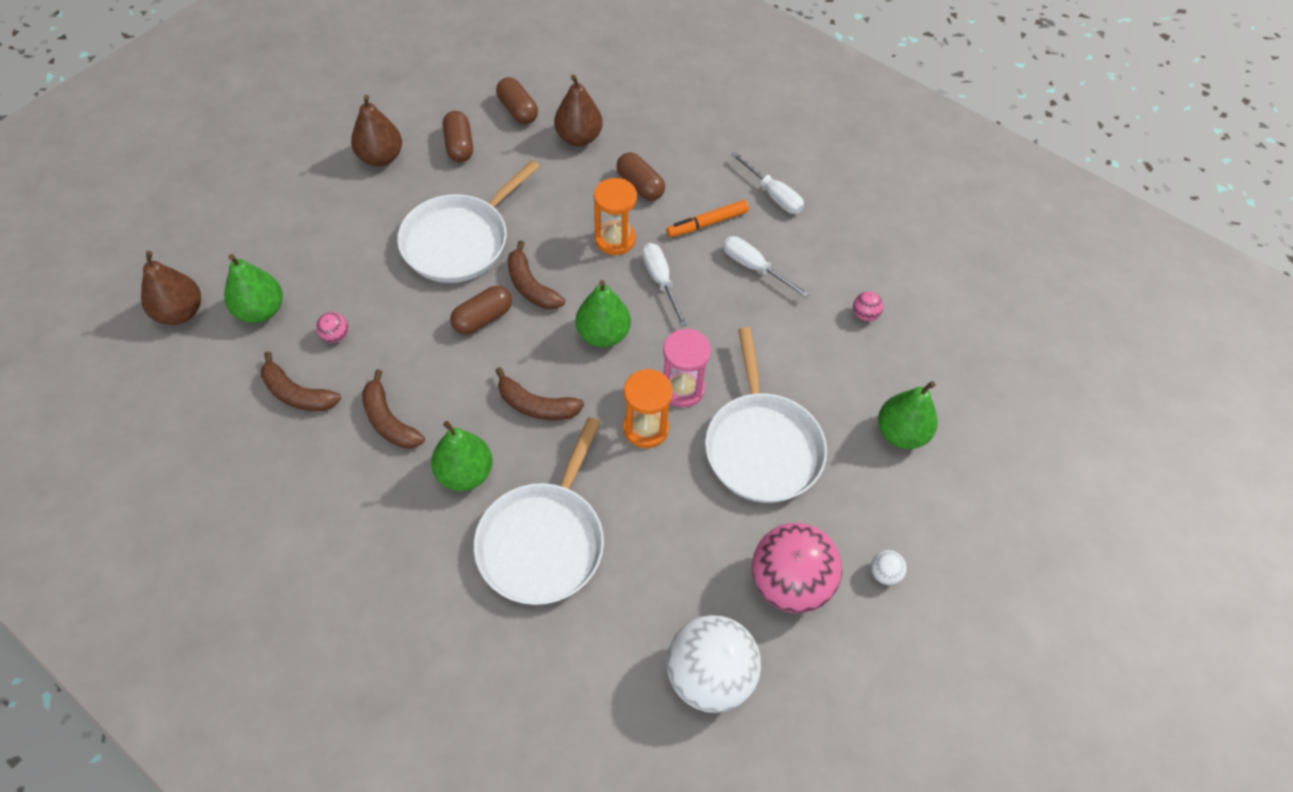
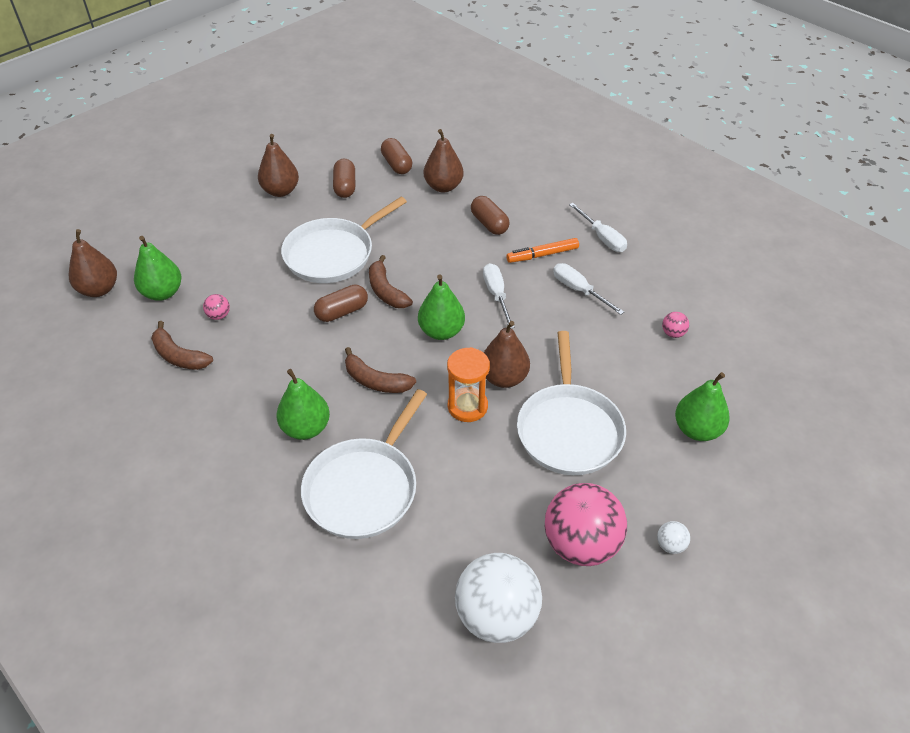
camera: 10 degrees right, 10 degrees down
brown banana [362,369,425,448] -> none
orange hourglass [594,178,637,255] -> none
pink hourglass [663,329,711,407] -> brown pear [484,321,530,388]

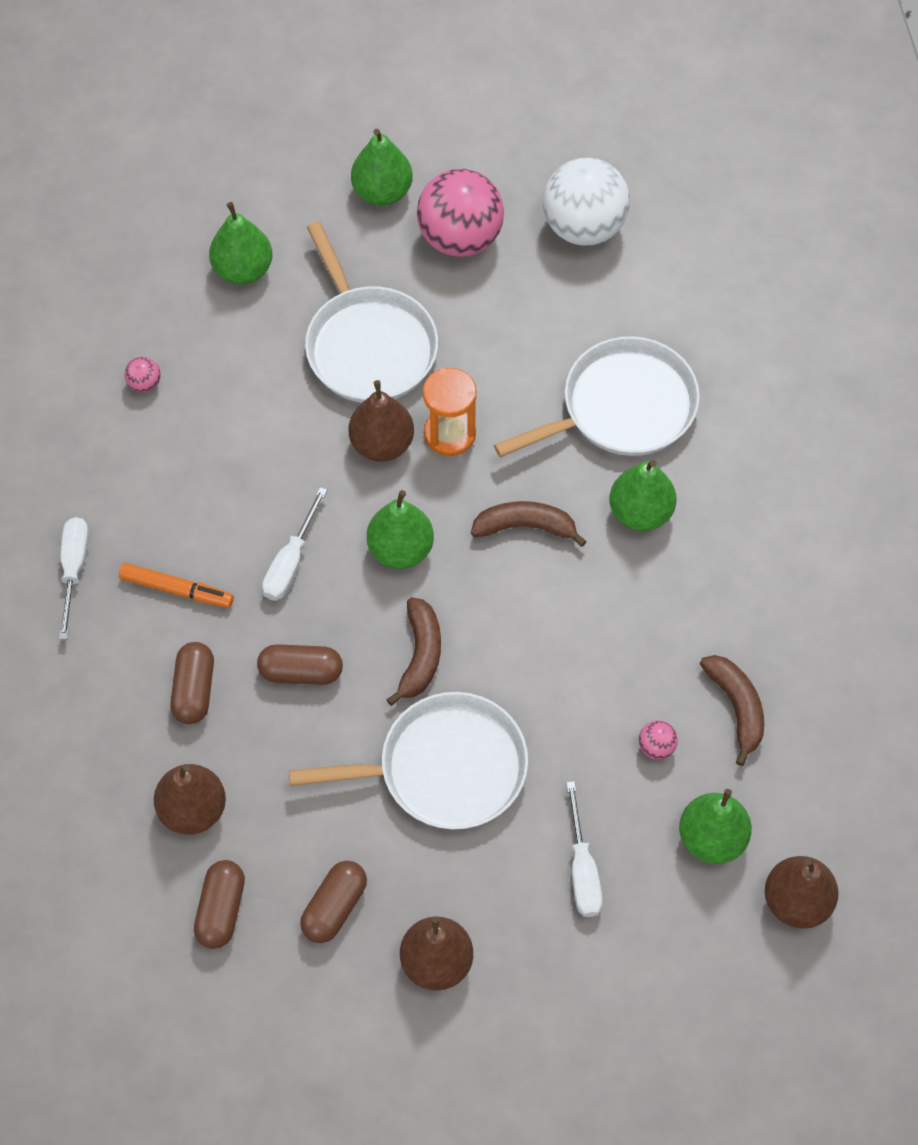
camera: 145 degrees left, 15 degrees up
brown capsule [314,284,368,322] -> brown capsule moved to [257,644,343,685]
brown banana [345,347,416,393] -> brown banana turned 60 degrees counterclockwise [471,501,587,547]
white pan [517,331,626,475] -> white pan turned 120 degrees clockwise [305,222,438,403]
white screwdriver [553,263,624,315] -> white screwdriver moved to [566,781,603,917]
white ball [657,521,690,554] -> green pear [351,129,413,206]

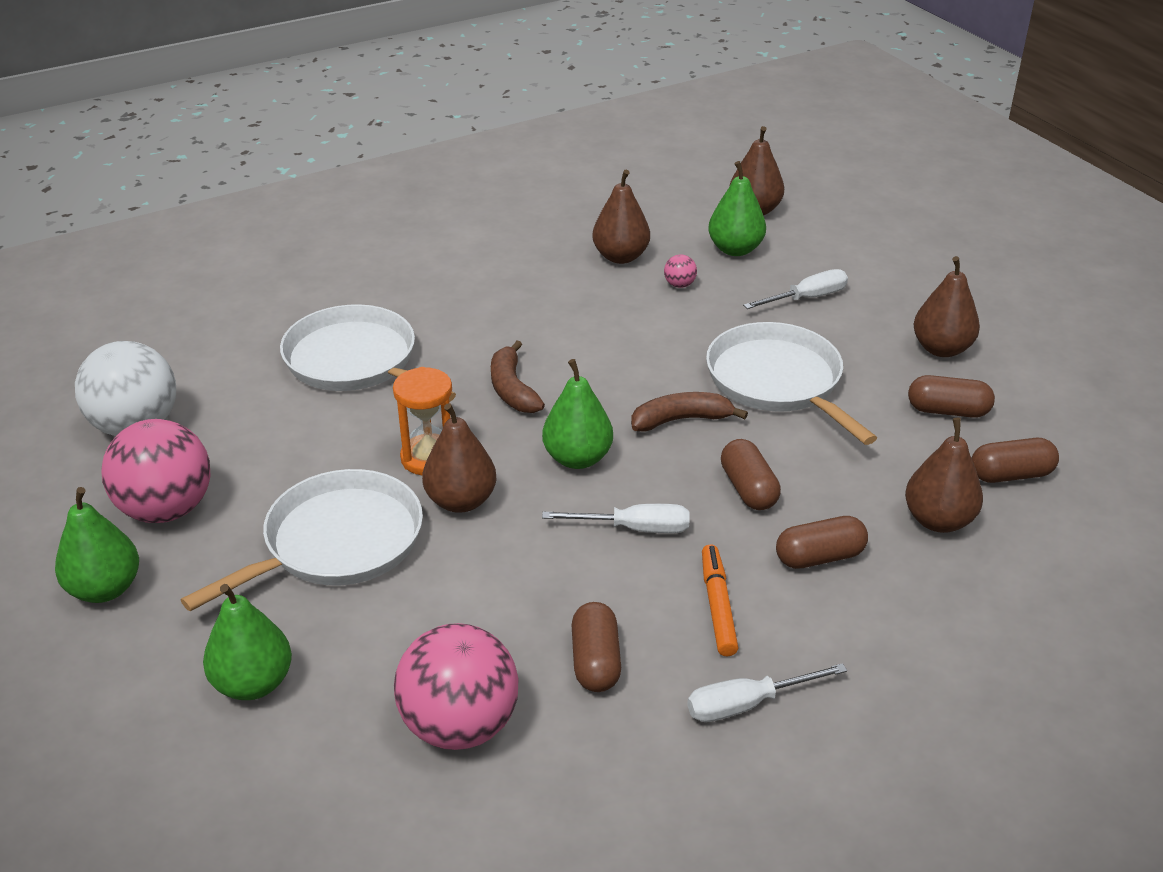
camera: 110 degrees left, 25 degrees down
pink ball [124,357,161,392] -> pink ball [394,623,519,750], size x2.49
green pear [609,460,676,531] -> none
brown banana [700,655,764,766] -> brown pear [592,170,650,264]
none -> brown capsule [572,602,621,692]

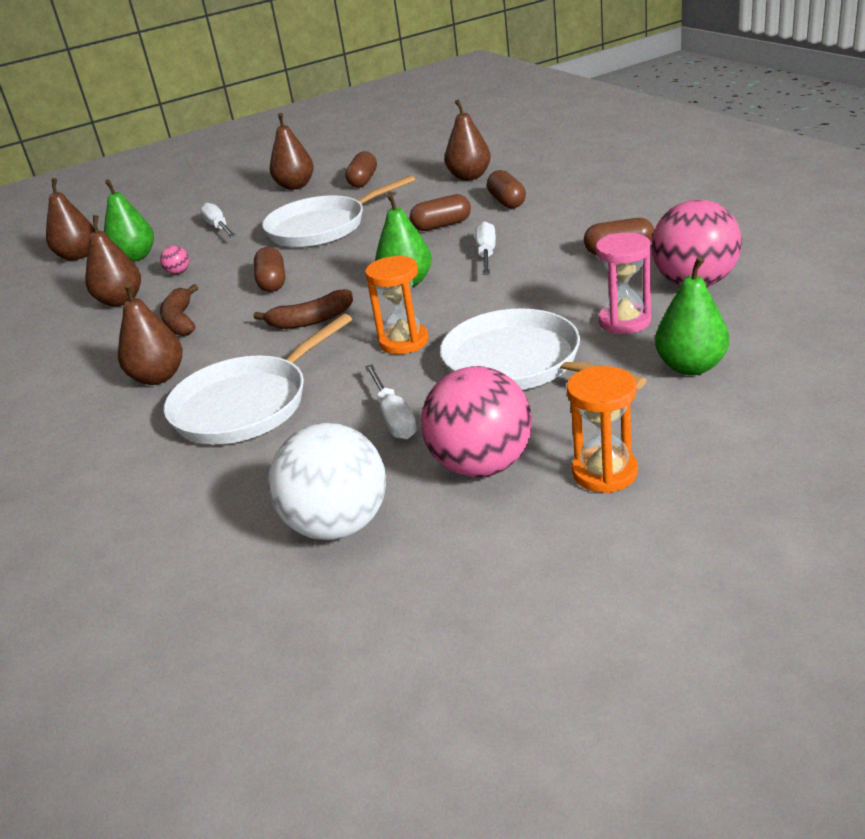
camera: 85 degrees left, 5 degrees down
green pear [55,487,139,603] -> orange hourglass [567,366,638,493]
brown pear [422,403,496,513] -> brown pear moved to [118,283,183,385]
brown banana [631,392,748,432] -> brown banana moved to [160,284,198,336]
white screwdriver [687,663,847,722] -> white screwdriver moved to [365,364,417,439]
orange marker [702,544,738,656] -> none
brown capsule [972,438,1059,483] -> brown capsule moved to [254,247,285,292]
none -> pink hourglass [596,233,651,334]

